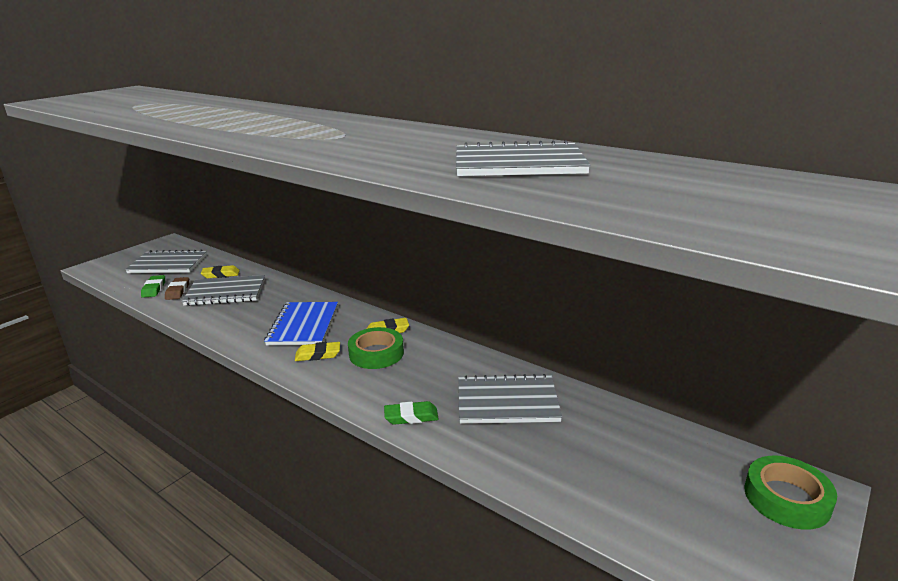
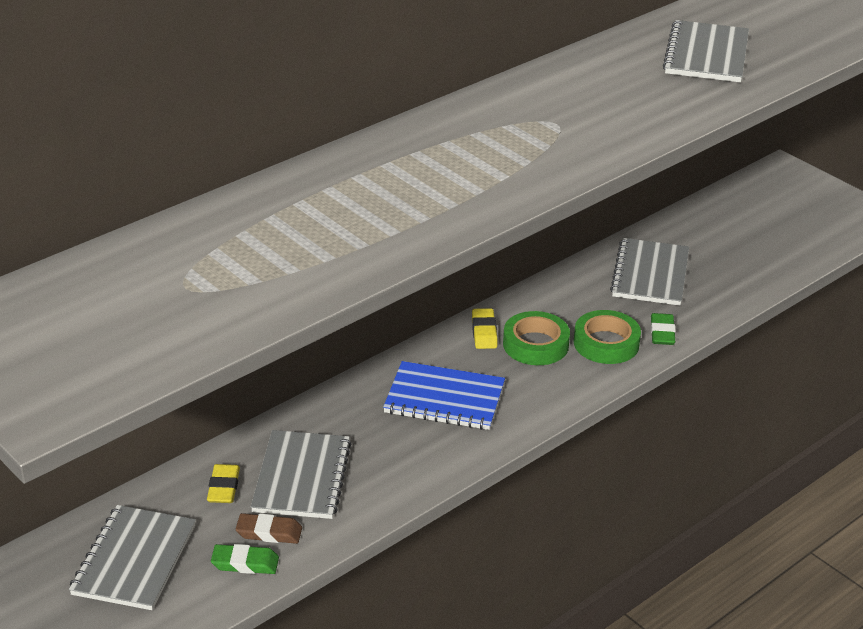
camera: 80 degrees left, 10 degrees up
yellow eraser [295,342,340,361] -> none
green tape [745,456,837,530] -> green tape moved to [574,310,641,364]

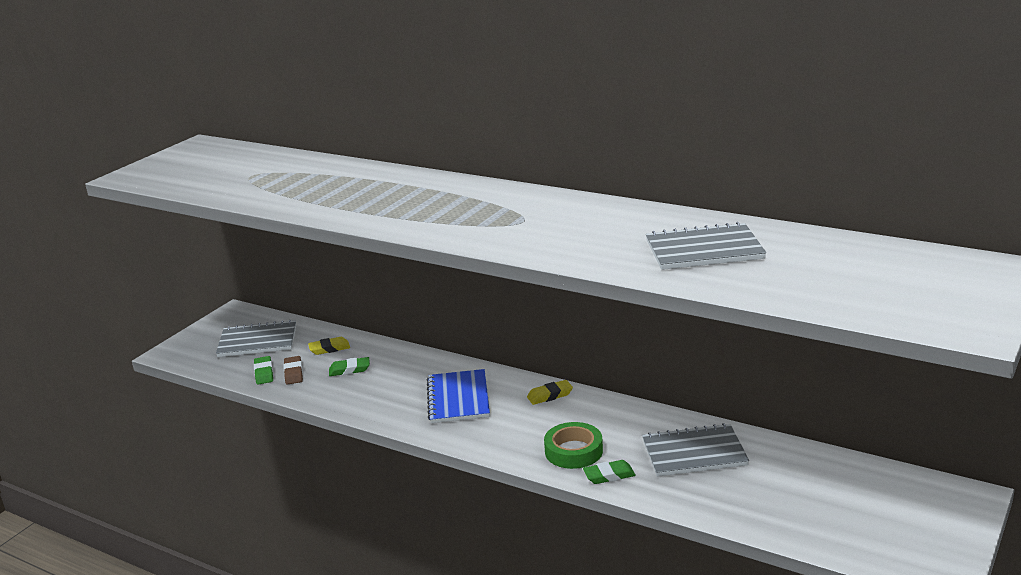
camera: 75 degrees right, 10 degrees down
grey notebook [251,430,351,519] -> green eraser [329,357,370,376]
green tape [503,311,570,365] -> none

